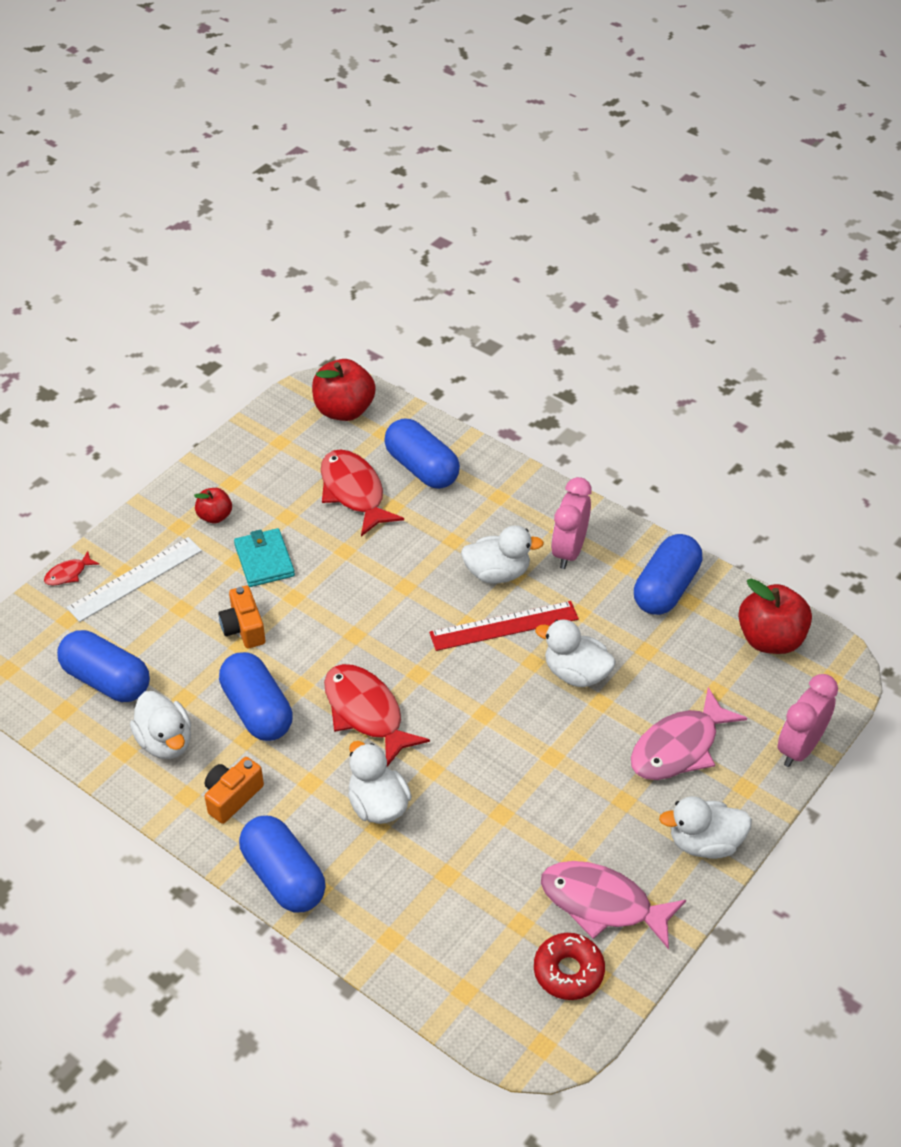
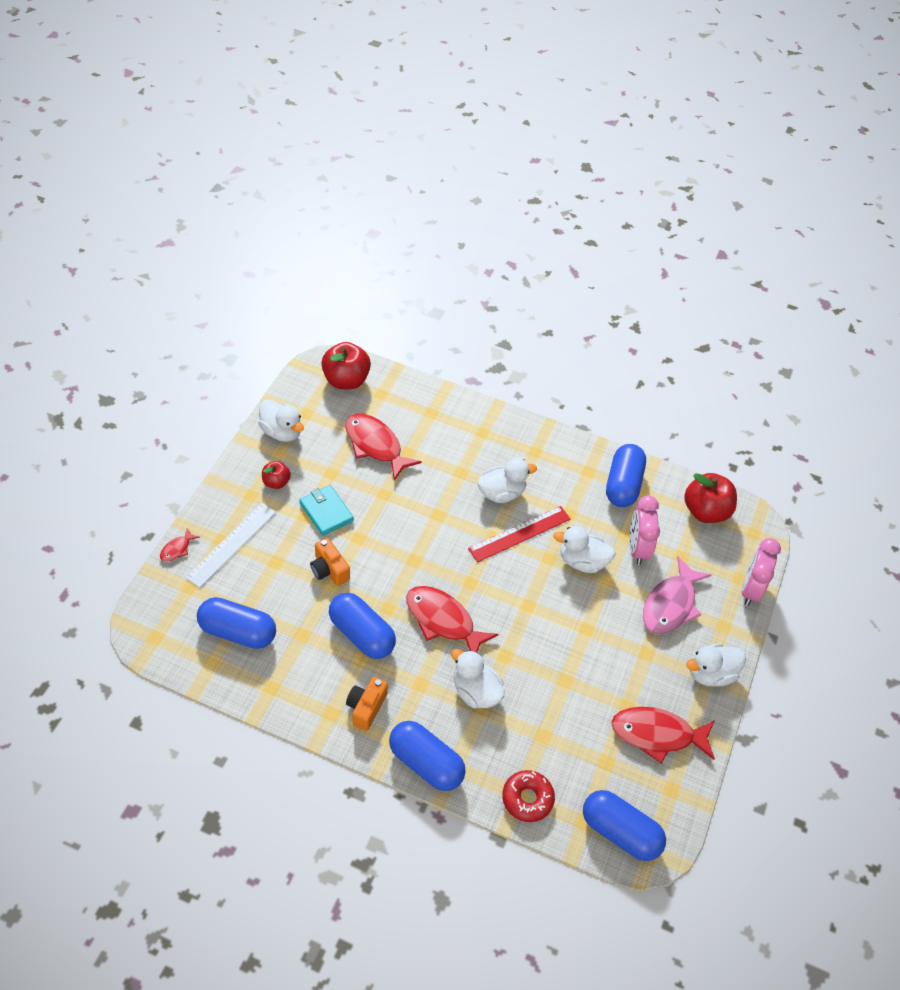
camera: 20 degrees left, 5 degrees up
white duck [130,691,191,759] -> white duck moved to [258,399,304,442]
blue capsule [384,419,460,489] -> blue capsule moved to [583,790,666,861]
red donut [534,933,605,1000] -> red donut moved to [502,770,555,822]
pink fish [541,861,686,950] -> red fish [611,707,715,764]
pink clock [551,477,592,569] -> pink clock moved to [630,495,660,565]

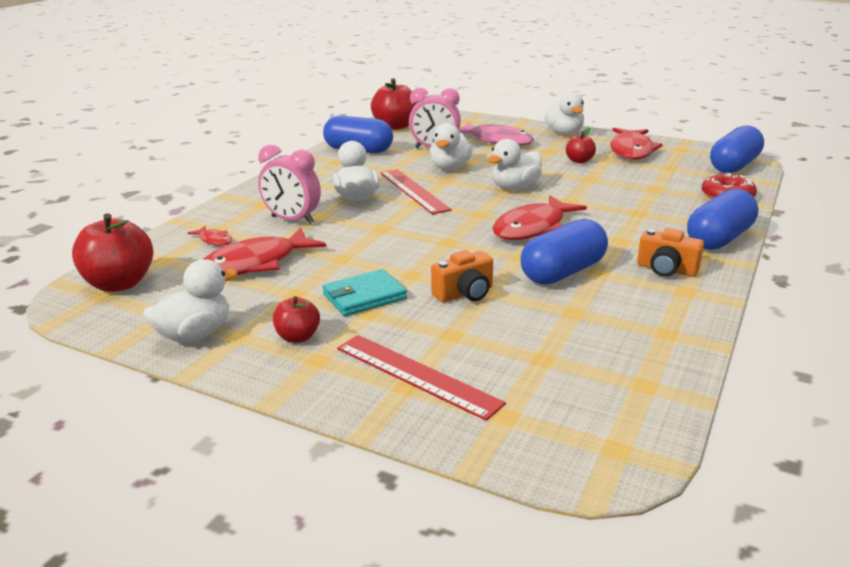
camera: 80 degrees left, 25 degrees down
red fish [160,528,200,562] -> red fish moved to [188,226,232,246]
white ruler [185,503,276,588] -> red ruler [337,335,506,421]
blue capsule [197,597,276,649] -> none
white duck [451,649,504,708] -> white duck moved to [487,139,542,190]
pink clock [741,538,781,606] -> pink clock moved to [258,145,321,224]
none -> red apple [566,128,596,163]

